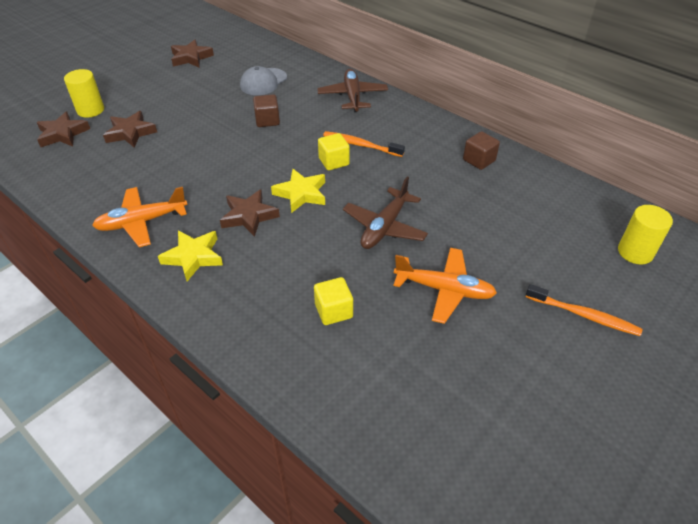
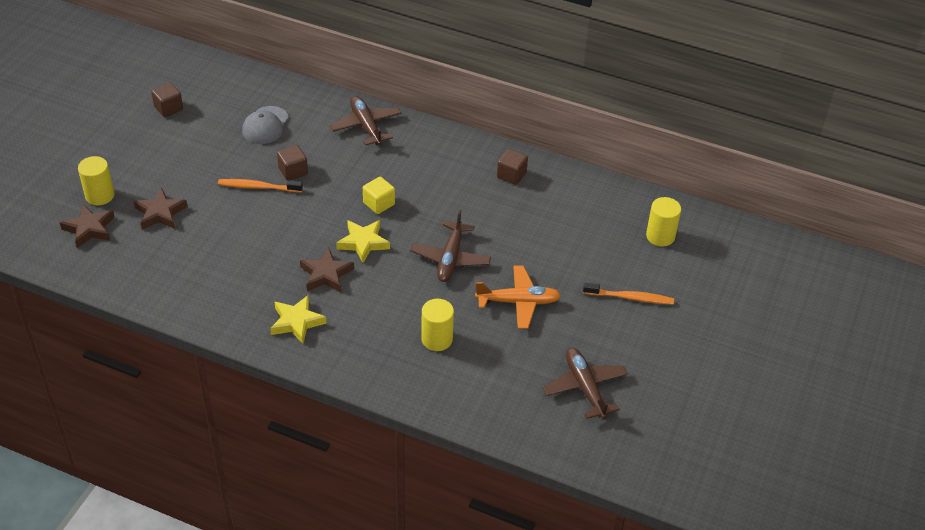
camera: 20 degrees left, 0 degrees up
orange plane [92,187,188,247] -> none
brown star [171,40,214,67] -> brown cube [151,83,183,117]
yellow cube [314,277,353,325] -> yellow cylinder [421,299,454,351]
orange toothbrush [323,131,405,157] -> orange toothbrush moved to [218,179,303,192]
none -> brown plane [543,348,628,419]

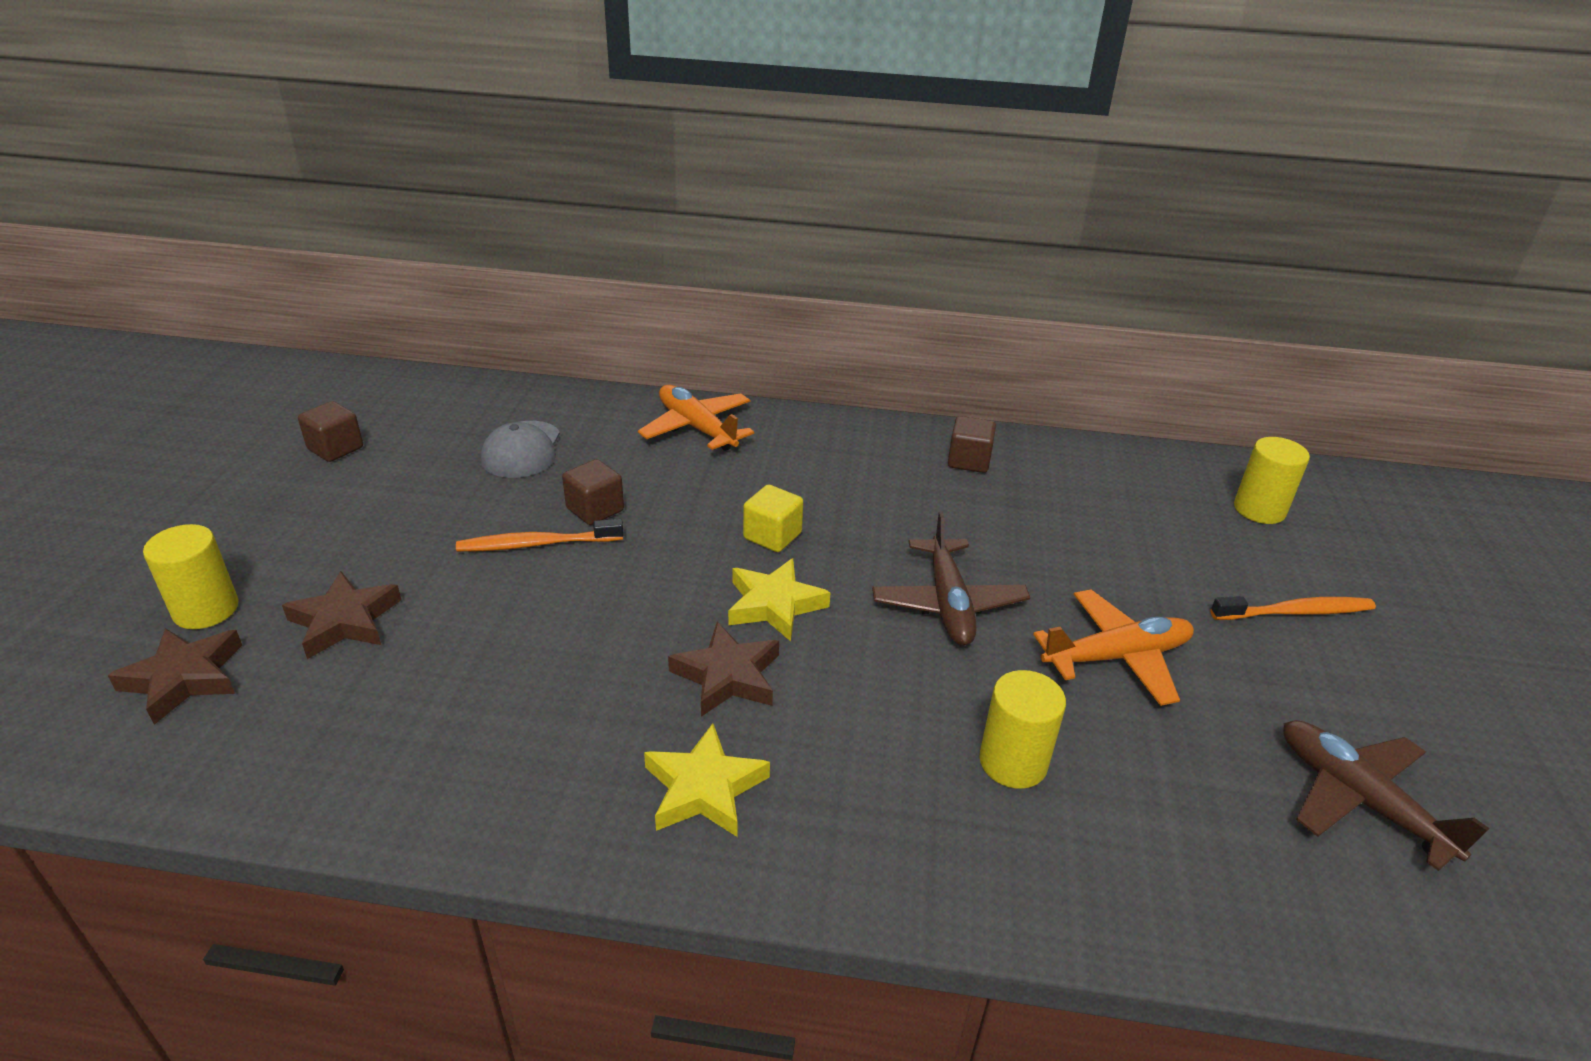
camera: 15 degrees left, 10 degrees down
brown plane [330,96,401,145] -> orange plane [638,385,754,451]

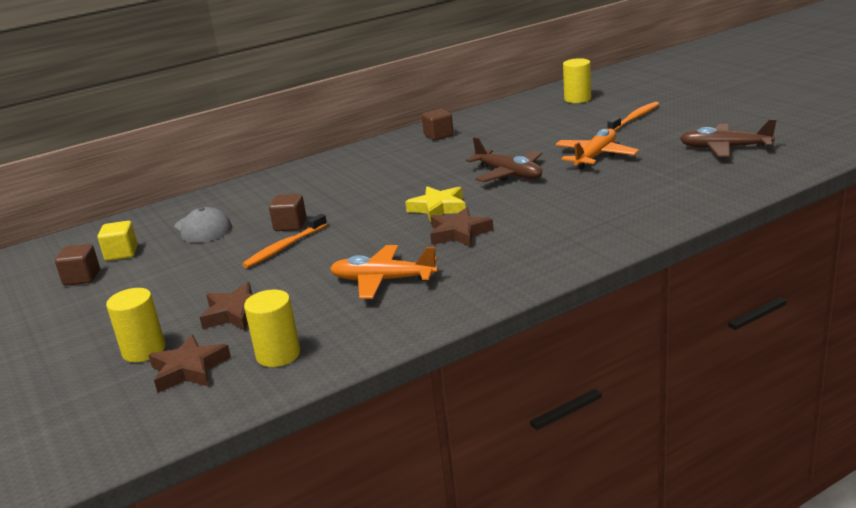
camera: 35 degrees left, 10 degrees down
orange plane [638,385,754,451] -> orange plane moved to [330,245,438,299]
yellow star [644,723,770,837] -> none
yellow cube [743,484,803,552] -> yellow cube moved to [98,221,138,261]
yellow cylinder [979,670,1066,789] -> yellow cylinder moved to [244,290,300,367]

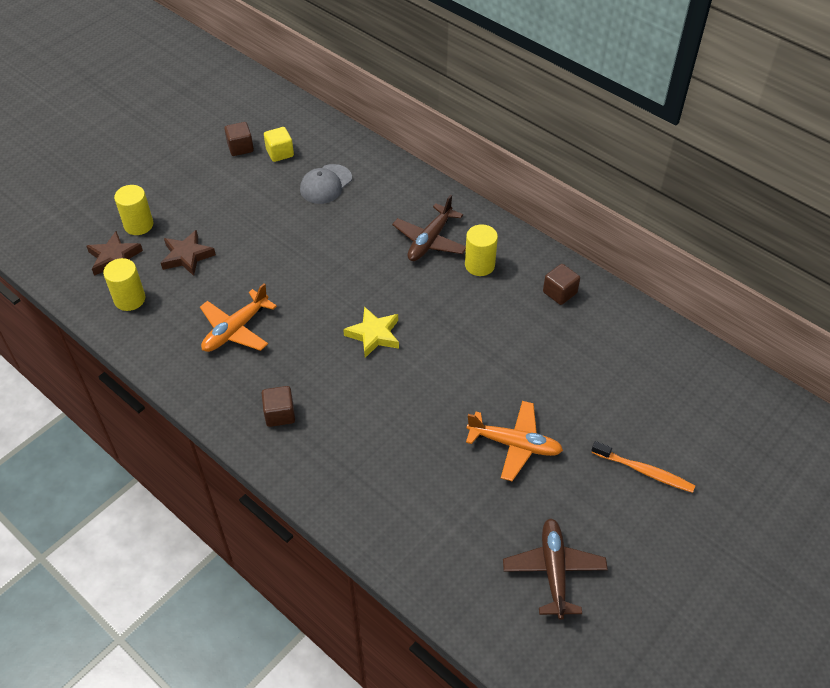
camera: 70 degrees right, 25 degrees up
orange toothbrush [242,214,327,268] -> none
brown cube [269,194,307,231] -> brown cube moved to [262,386,295,427]
orange plane [330,245,438,299] -> orange plane turned 135 degrees counterclockwise [200,283,277,352]
brown star [430,207,494,247] -> none
brown plane [466,137,542,182] -> brown plane moved to [392,194,466,261]
yellow cylinder [563,58,591,103] -> yellow cylinder moved to [465,224,498,276]

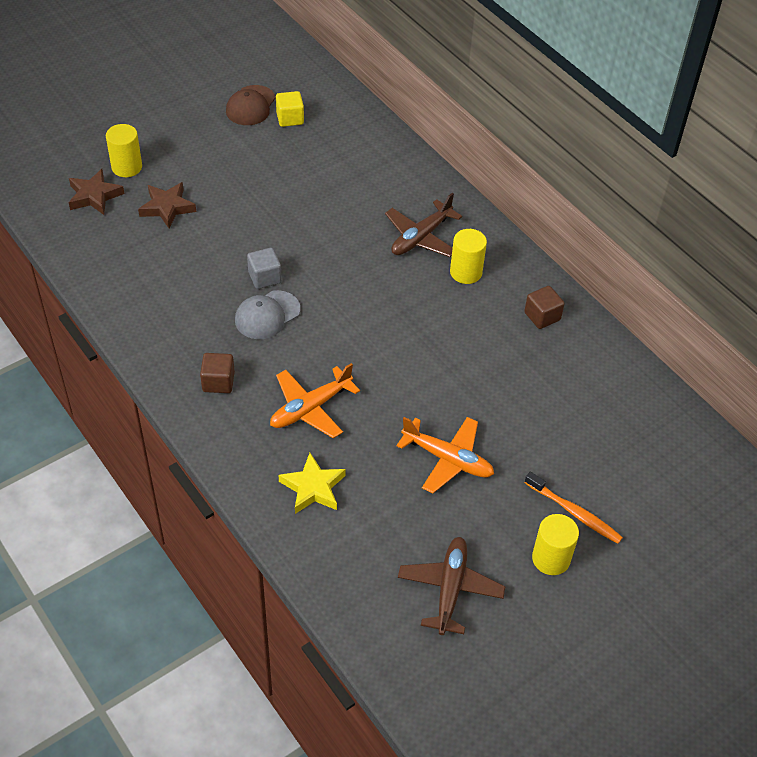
camera: 10 degrees right, 0 degrees up
yellow cylinder [103,258,145,311] -> yellow cylinder moved to [532,514,579,575]
orange plane [200,283,277,352] -> orange plane moved to [270,363,360,438]
brown cube [224,122,254,156] -> brown cap [226,85,276,125]
grey cap [300,164,352,204] -> grey cap moved to [235,290,300,339]
yellow star [343,307,399,358] -> yellow star moved to [279,453,346,514]
none -> grey cube [247,248,282,289]

